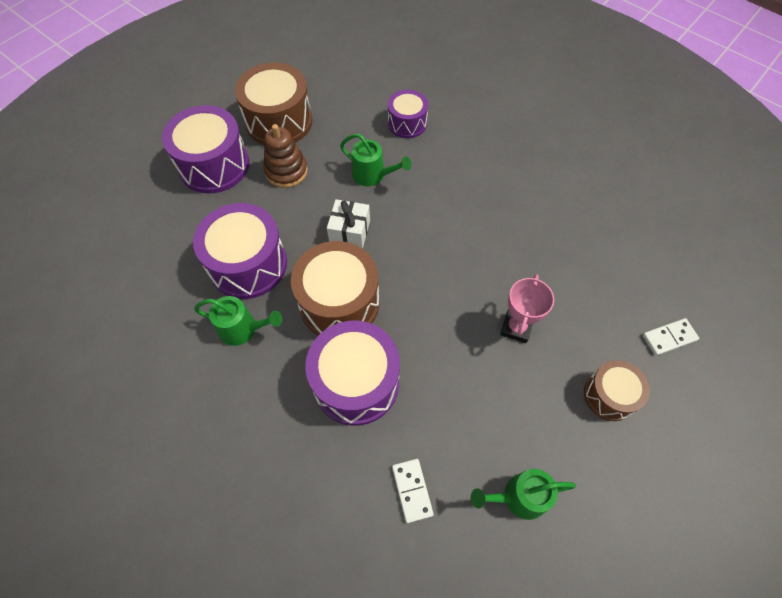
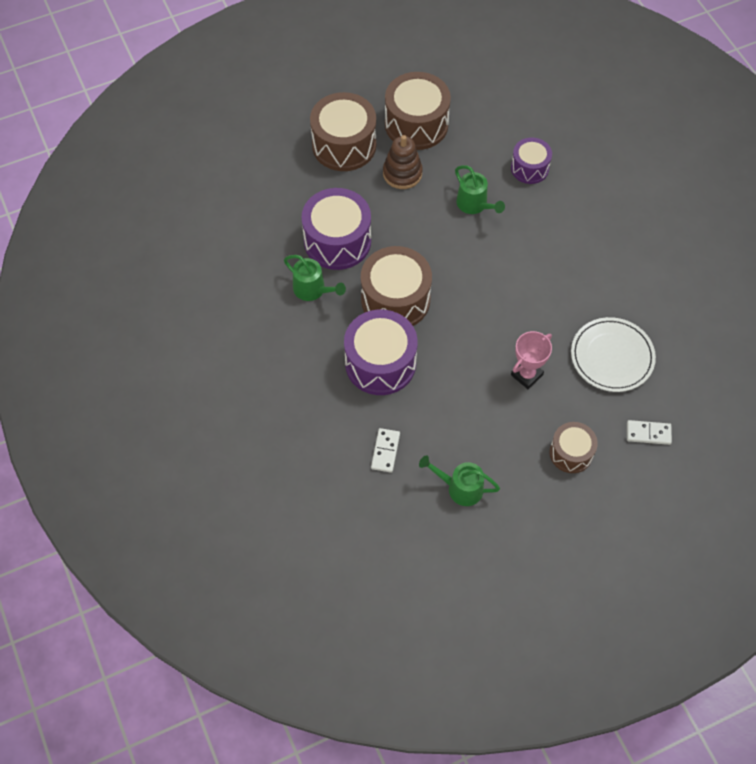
camera: 25 degrees right, 0 degrees up
purple drum [162,105,249,193] -> brown drum [310,92,376,171]
white gift [327,199,370,249] -> none
none -> white plate [571,317,656,392]

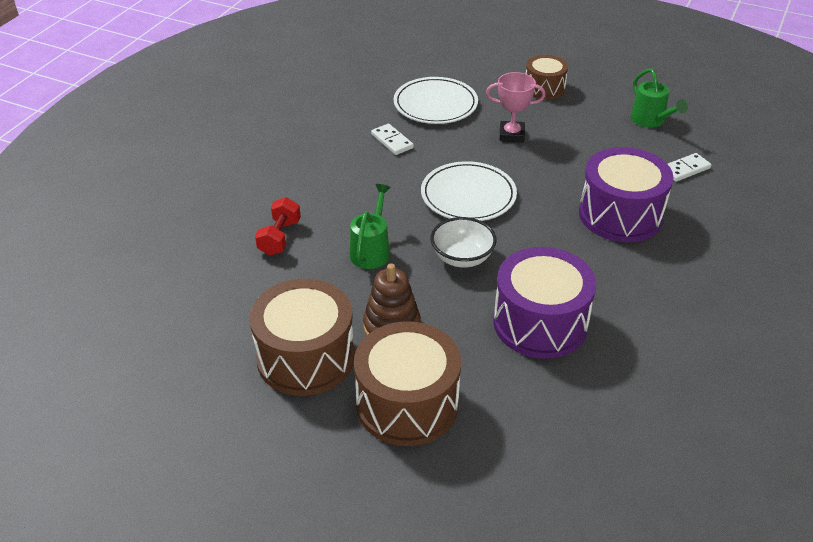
camera: 130 degrees left, 20 degrees down
green watering can [284,255,346,301] -> none
brown drum [361,246,432,326] -> none
purple drum [511,138,552,184] -> red dumbbell [255,197,301,256]
white domino [627,420,672,445] -> white domino moved to [371,124,414,155]
none -> white plate [421,161,517,221]
none -> white bowl [431,217,497,267]

